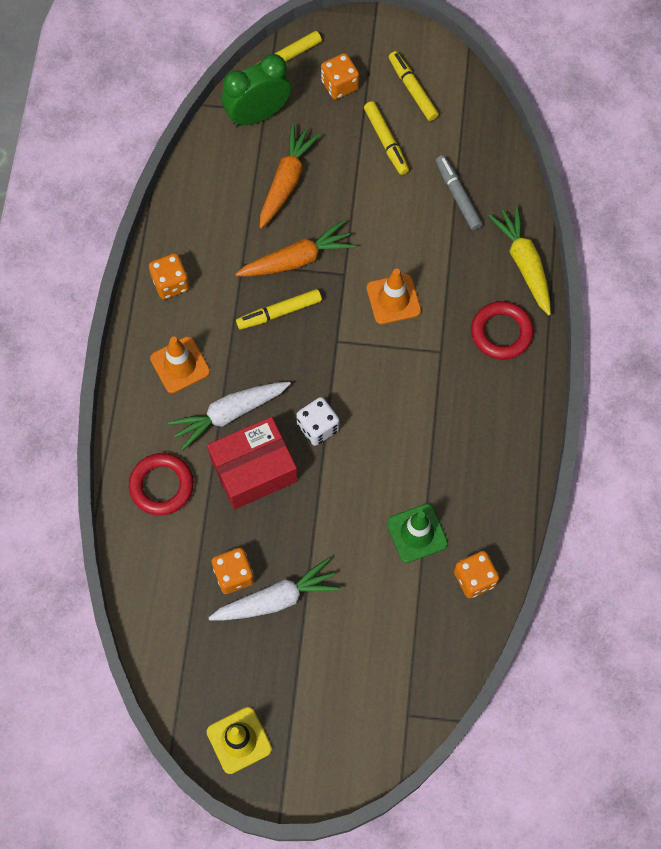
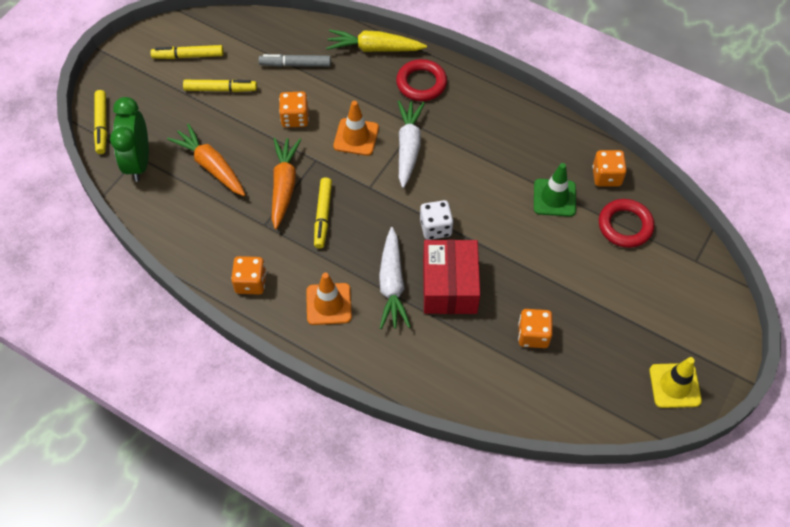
camera: 65 degrees left, 10 degrees down
red ring [129,453,194,515] -> red ring moved to [599,199,654,248]
white carrot [208,558,341,620] -> white carrot moved to [398,101,425,188]
orange dice [321,53,359,99] -> orange dice moved to [279,91,309,128]

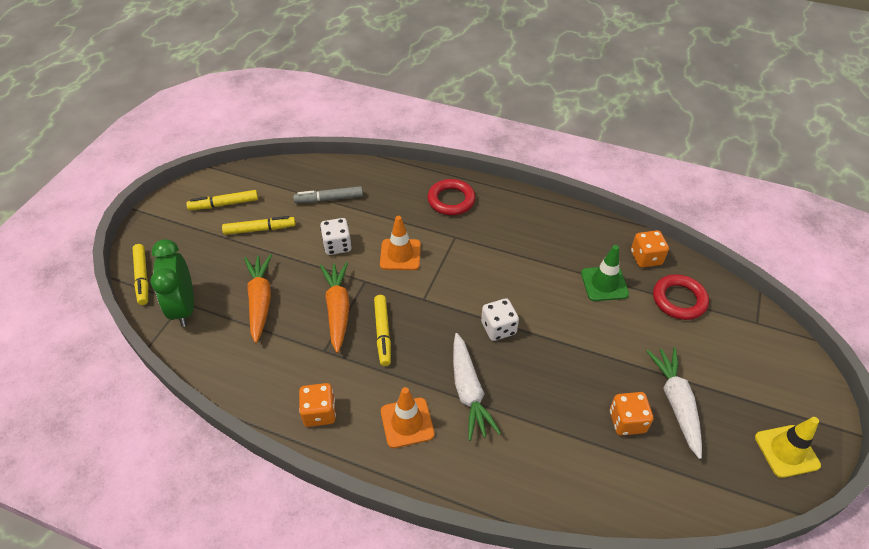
camera: 10 degrees left, 10 degrees down
orange carrot [167,123,245,196] -> orange carrot turned 45 degrees clockwise [244,254,272,343]
orange dice [279,91,309,128] -> white dice [320,218,352,255]
yellow carrot [326,29,427,52] -> none
white carrot [398,101,425,188] -> white carrot moved to [646,347,702,459]
red box [423,239,480,314] -> none

